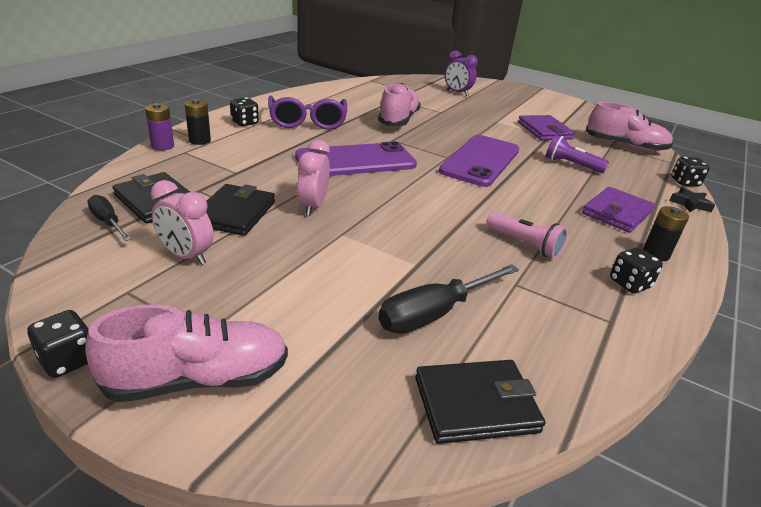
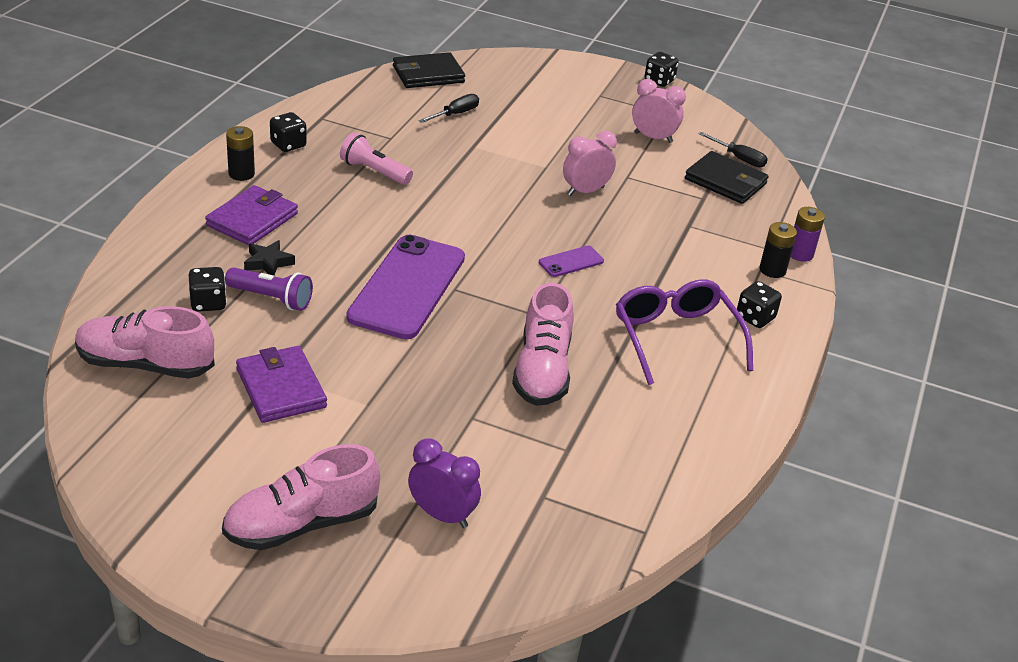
camera: 170 degrees right, 5 degrees up
pink shoe [85,304,288,402] -> pink shoe moved to [222,444,380,550]
black wallet [206,184,275,236] -> none
purple phone [295,141,417,176] -> purple phone [539,246,604,277], size x0.43
pink clock [297,140,330,216] -> pink clock turned 120 degrees counterclockwise [563,131,617,196]
black screwdriver [379,264,519,334] -> black screwdriver [419,94,479,123], size x0.59
black star [669,187,715,212] -> black star moved to [244,240,295,276]
black dice [671,157,710,187] -> black dice moved to [189,267,227,312]

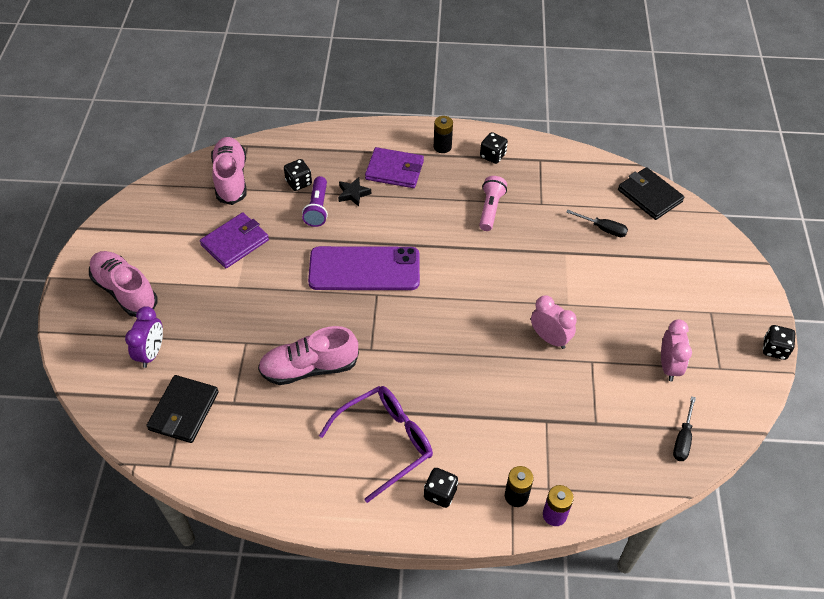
camera: 75 degrees right, 15 degrees up
purple phone [539,246,604,277] -> none
black wallet [685,151,769,204] -> black wallet moved to [146,375,219,443]

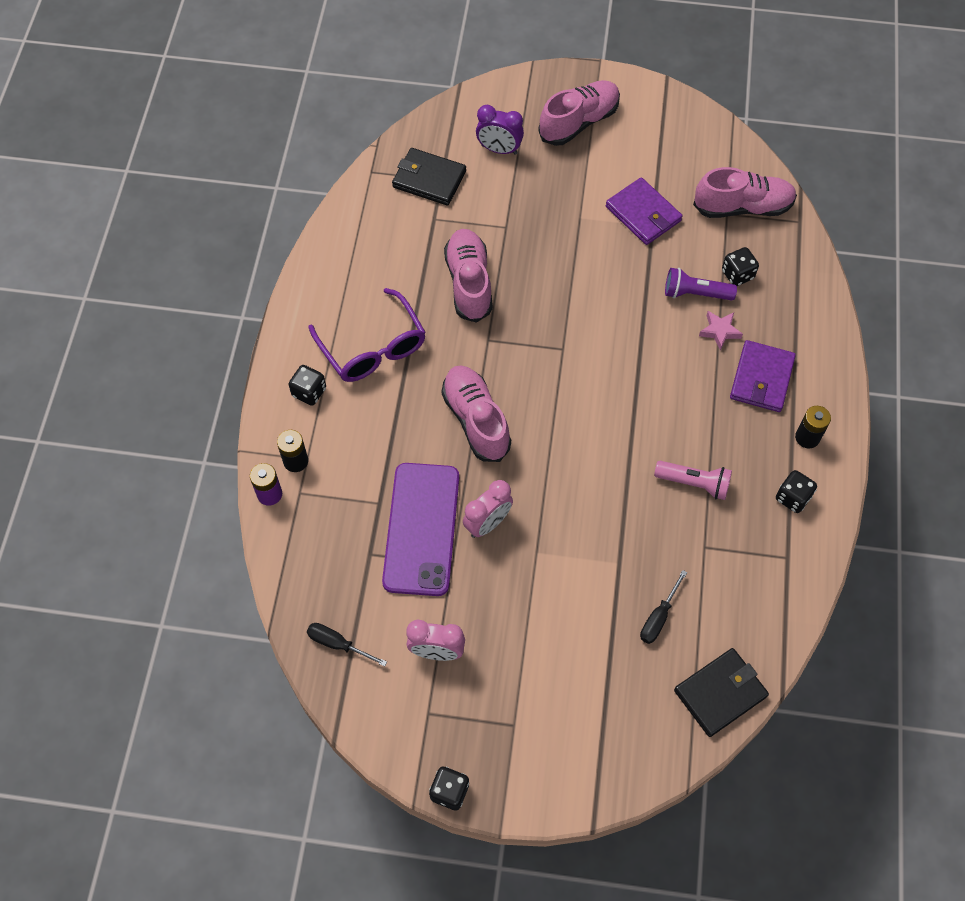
camera: 95 degrees right, 10 degrees up
purple phone [308,246,420,290] -> purple phone moved to [382,463,459,596]
black star [338,177,371,207] -> pink star [699,311,743,350]
none -> pink shoe [442,365,511,462]

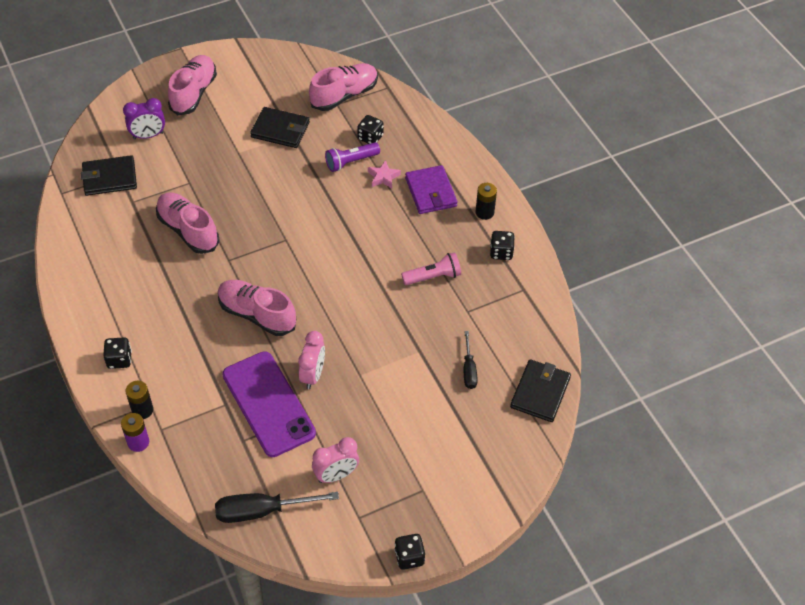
camera: 35 degrees left, 10 degrees down
black screwdriver [307,623,387,667] -> black screwdriver [215,492,339,523], size x1.68
purple glasses [309,288,426,382] -> none
purple wallet [606,177,682,245] -> black wallet [250,107,310,148]

